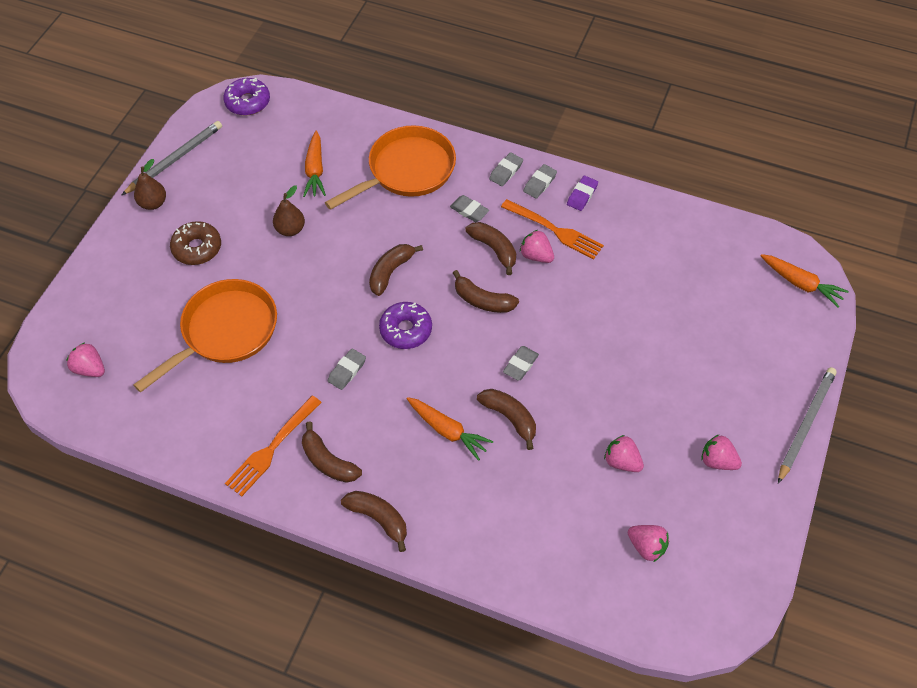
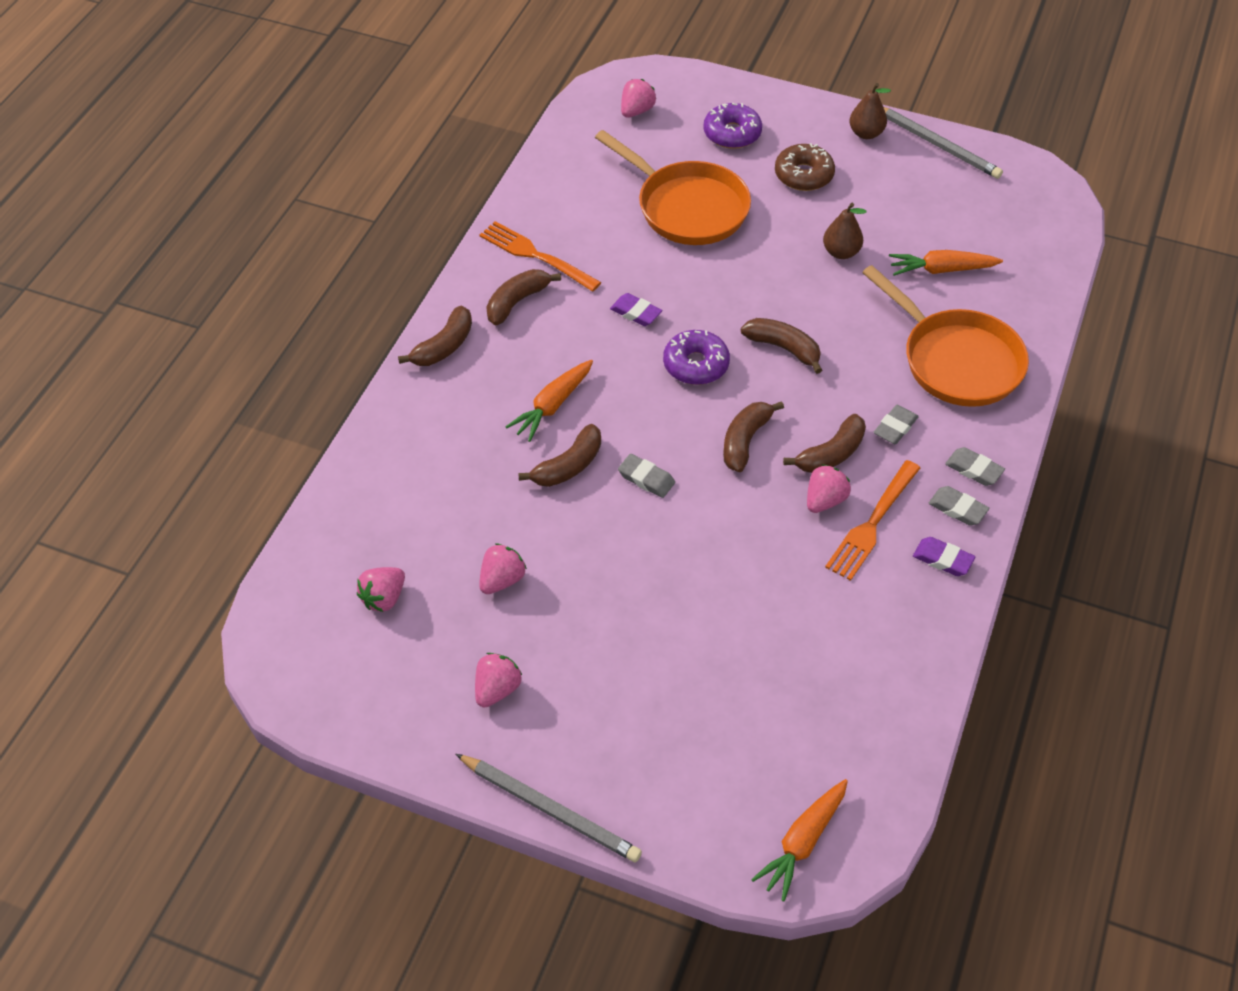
camera: 90 degrees right, 5 degrees down
purple donut [223,78,270,116] -> purple donut moved to [704,103,762,149]
grey eraser [328,348,366,390] -> purple eraser [610,293,662,326]

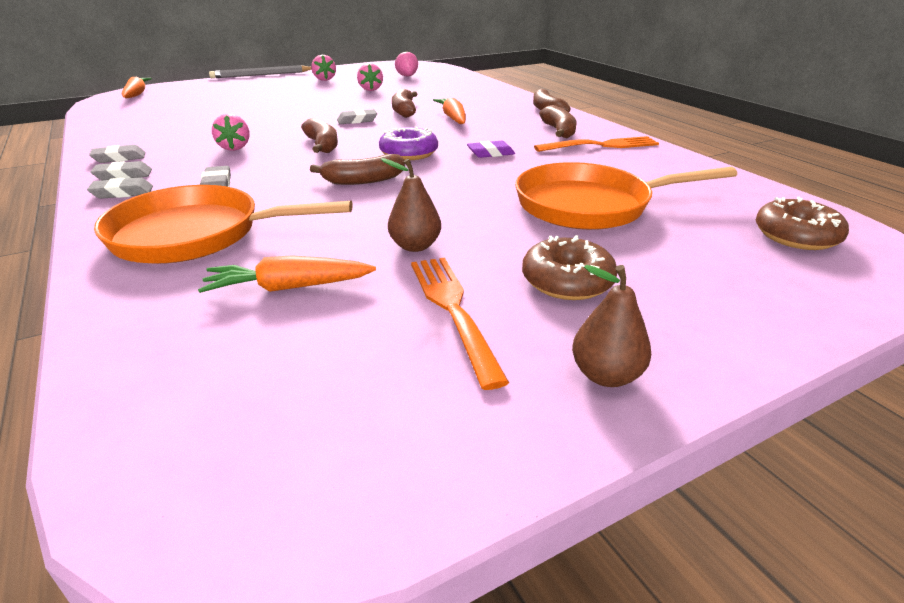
camera: 130 degrees right, 20 degrees down
pink strawberry [621,79,656,118] -> brown donut [756,197,849,250]
purple donut [704,103,762,149] -> none
brown banana [783,414,866,473] -> none
orange fork [825,460,920,581] -> orange fork moved to [411,257,509,390]
grey pencil [884,107,1003,179] -> none
orange carrot [889,250,1003,276] -> orange carrot turned 135 degrees counterclockwise [198,255,376,293]
purple eraser [913,537,975,576] -> grey eraser [89,145,145,163]

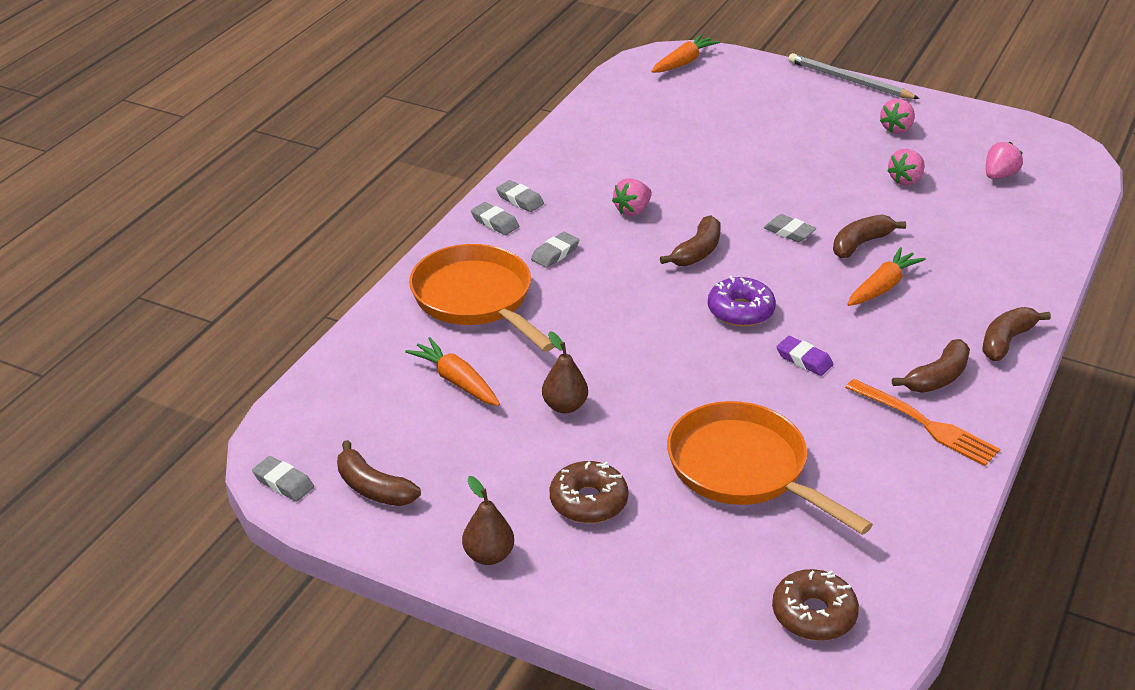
camera: 55 degrees right, 5 degrees up
grey eraser [89,145,145,163] -> grey eraser moved to [252,456,314,501]
brown banana [310,154,405,185] -> brown banana moved to [337,440,421,506]
orange fork [411,257,509,390] -> none

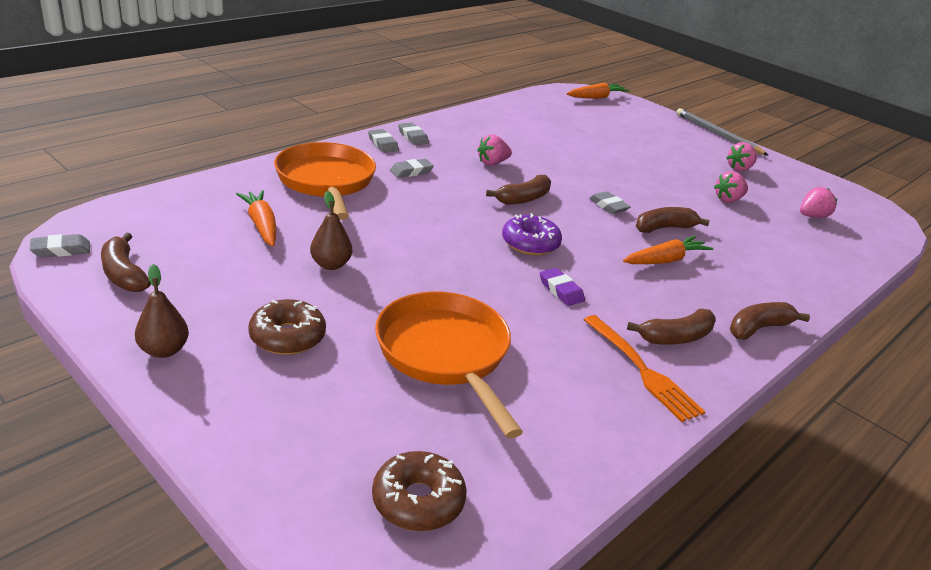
camera: 15 degrees right, 5 degrees down
grey eraser [252,456,314,501] -> grey eraser turned 75 degrees counterclockwise [30,234,90,258]

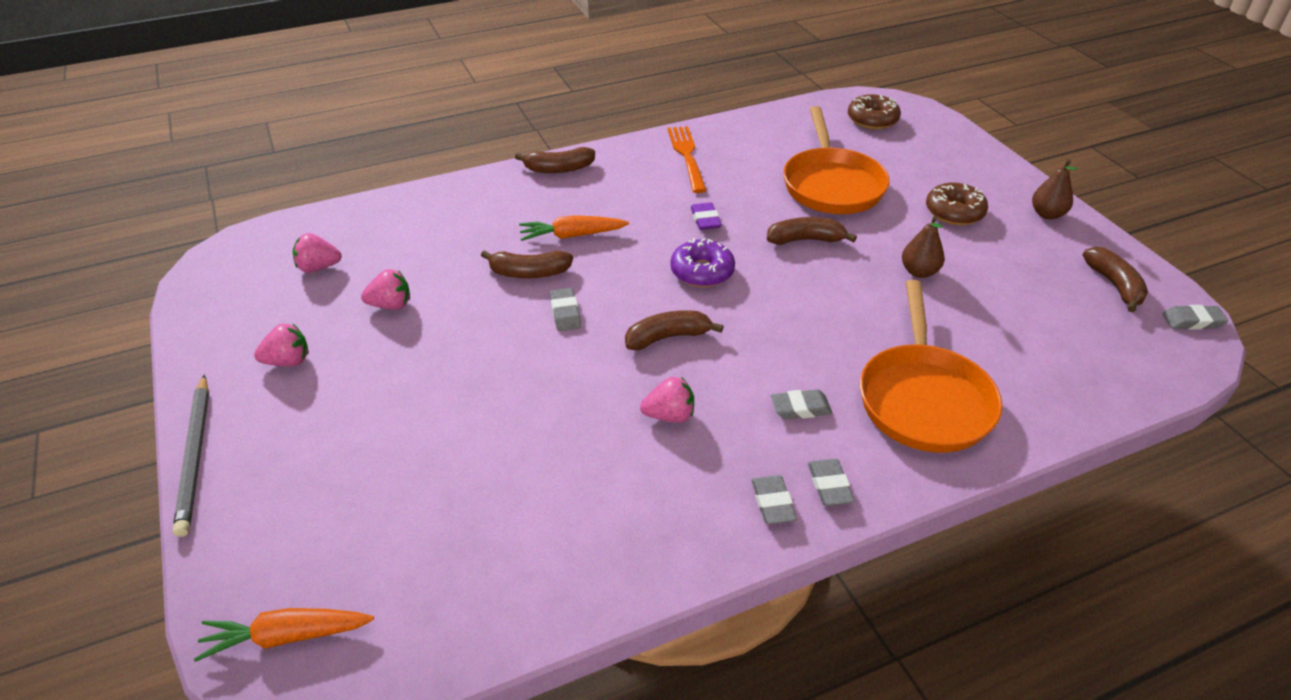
camera: 155 degrees left, 10 degrees up
orange carrot [236,190,276,246] -> none
brown banana [627,308,716,344] -> brown banana moved to [767,217,857,245]

